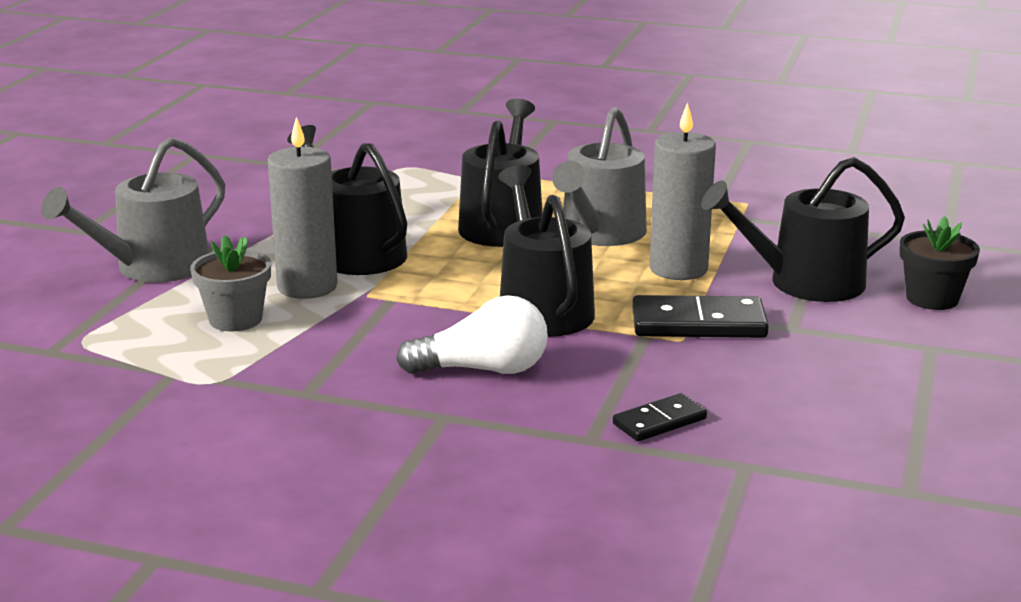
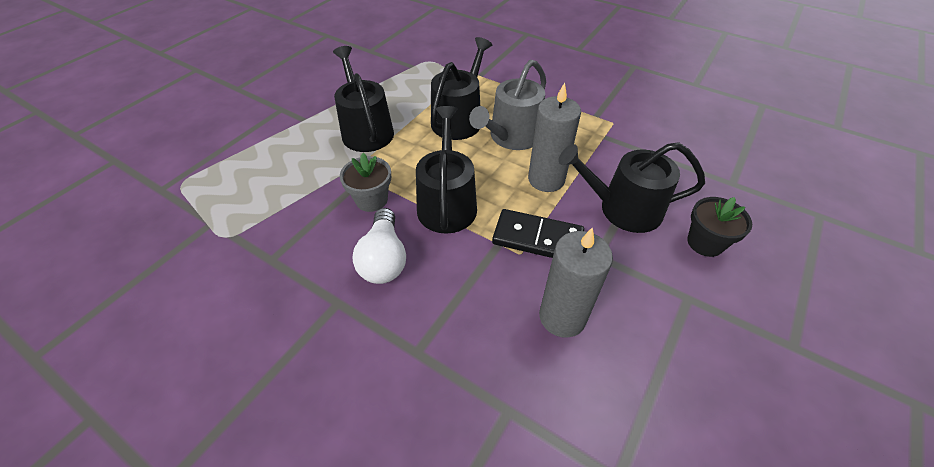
camera: 15 degrees right, 25 degrees up
grey watering can [41,137,225,282] -> none
grey flower pot [190,235,271,332] -> grey flower pot moved to [340,153,391,212]
grey candle [268,117,338,299] -> grey candle moved to [539,227,613,338]
white light bulb [396,295,548,374] -> white light bulb turned 75 degrees clockwise [352,208,406,284]
black domino [613,393,707,441] -> none

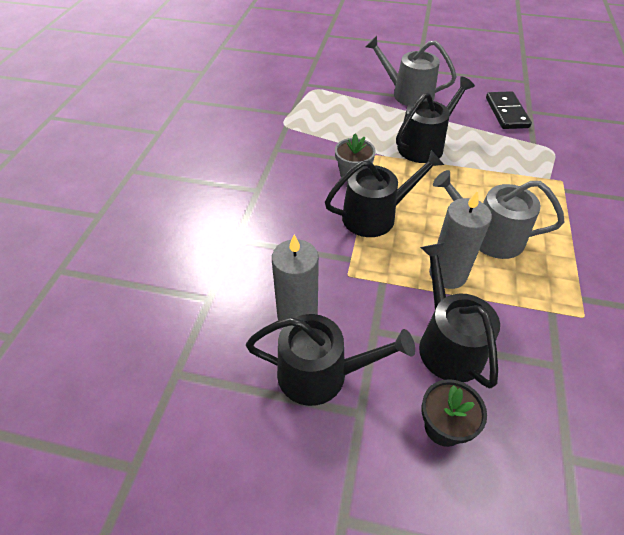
camera: 70 degrees right, 0 degrees up
white light bulb [352,208,406,284] -> none
black watering can [431,37,492,140] -> black watering can moved to [246,314,415,406]
black domino [492,209,584,258] -> black domino moved to [486,91,532,129]
none -> grey watering can [366,36,457,106]

